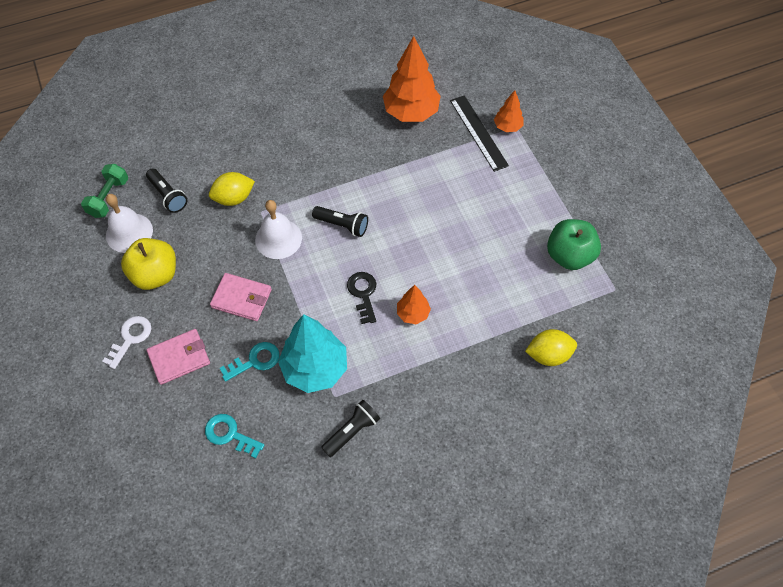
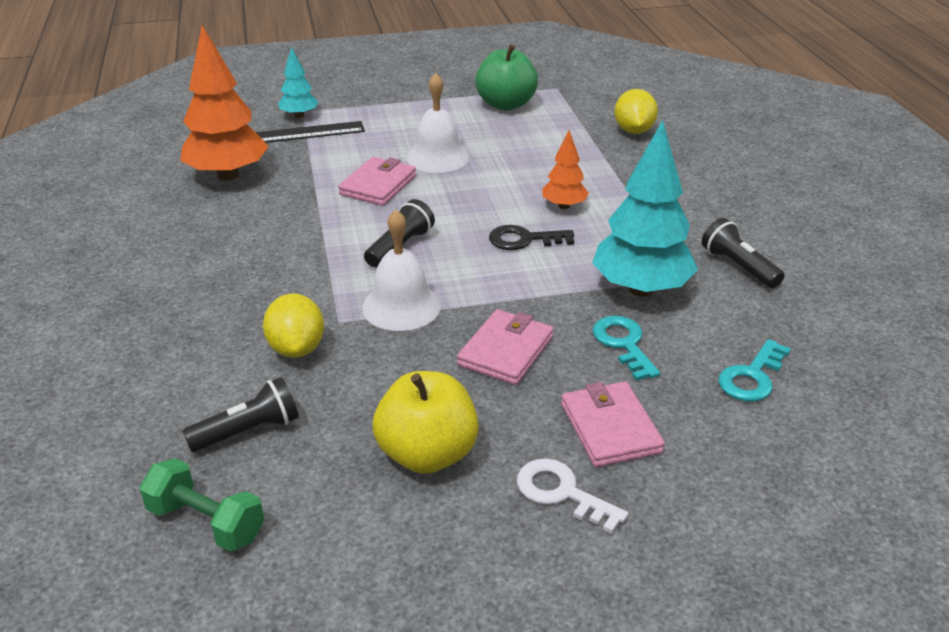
camera: 80 degrees left, 25 degrees down
white bell [106,194,153,253] -> white bell moved to [407,73,469,173]
orange tree [494,91,524,132] -> turquoise tree [278,47,318,118]
none -> pink wallet [338,157,416,206]

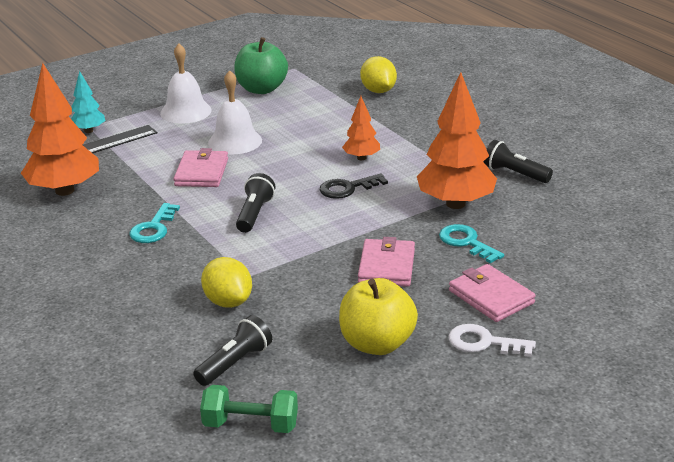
camera: 20 degrees left, 5 degrees down
white bell [362,210,441,331] -> white bell moved to [160,44,212,124]
turquoise tree [592,120,698,297] -> orange tree [417,72,497,209]
turquoise key [718,339,791,402] -> turquoise key moved to [129,203,180,243]

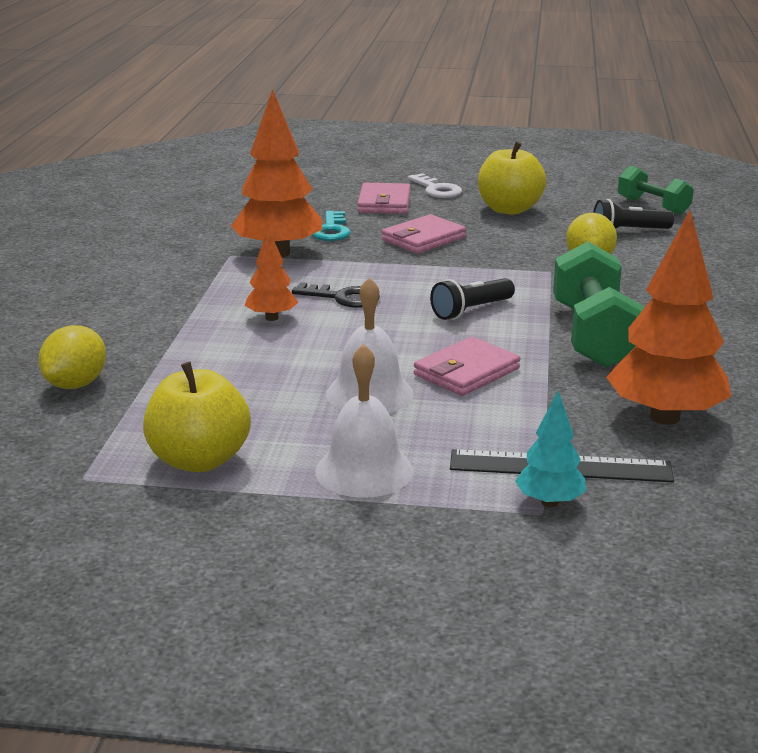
camera: 140 degrees left, 5 degrees down
turquoise key [129,203,180,243] -> green dumbbell [553,242,644,368]
green apple [234,37,288,94] -> yellow apple [143,362,251,472]
black flashlight [483,140,553,183] -> none

